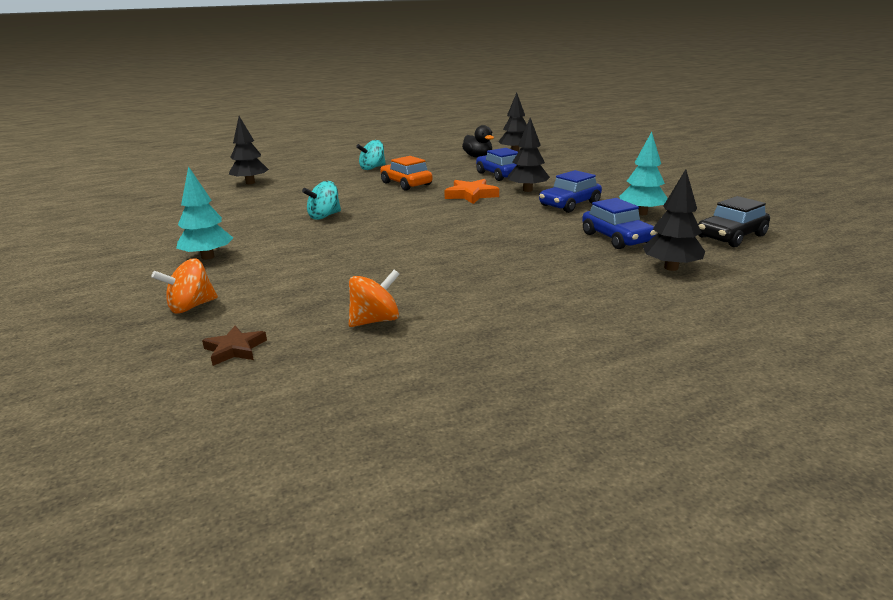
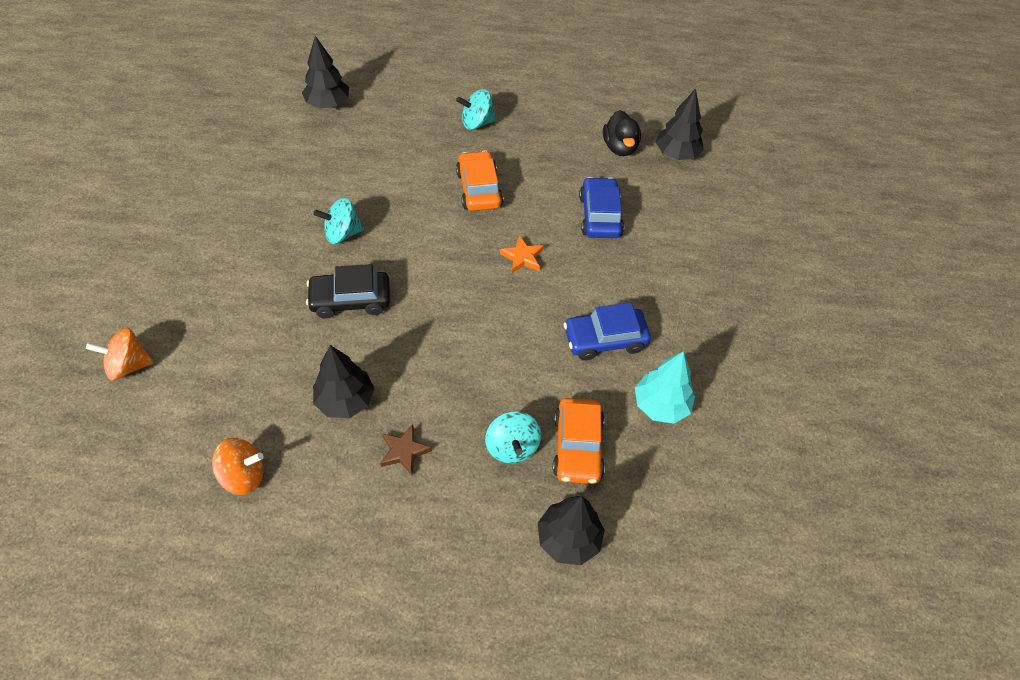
camera: 25 degrees right, 30 degrees up
turquoise tree [176,166,233,260] -> none
brown star [202,326,267,366] -> brown star moved to [380,425,432,475]
orange star [444,179,499,204] -> orange star [500,235,544,273], size x0.66
black tree [508,118,550,192] -> black tree moved to [313,345,375,418]
blue car [582,198,656,249] -> orange car [553,398,605,484]
black car [698,196,770,247] -> black car moved to [306,264,390,319]
none -> turquoise spinning top [485,411,541,463]

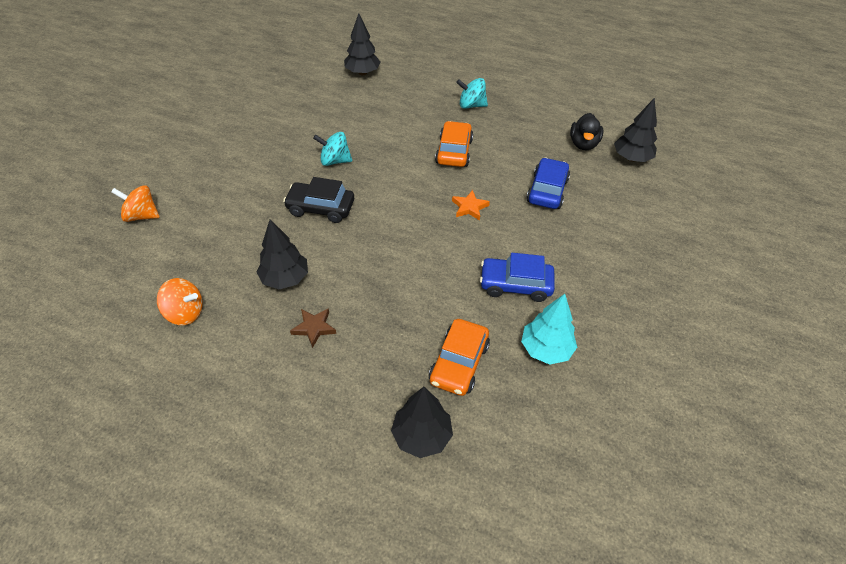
camera: 20 degrees right, 5 degrees down
turquoise spinning top [485,411,541,463] -> none

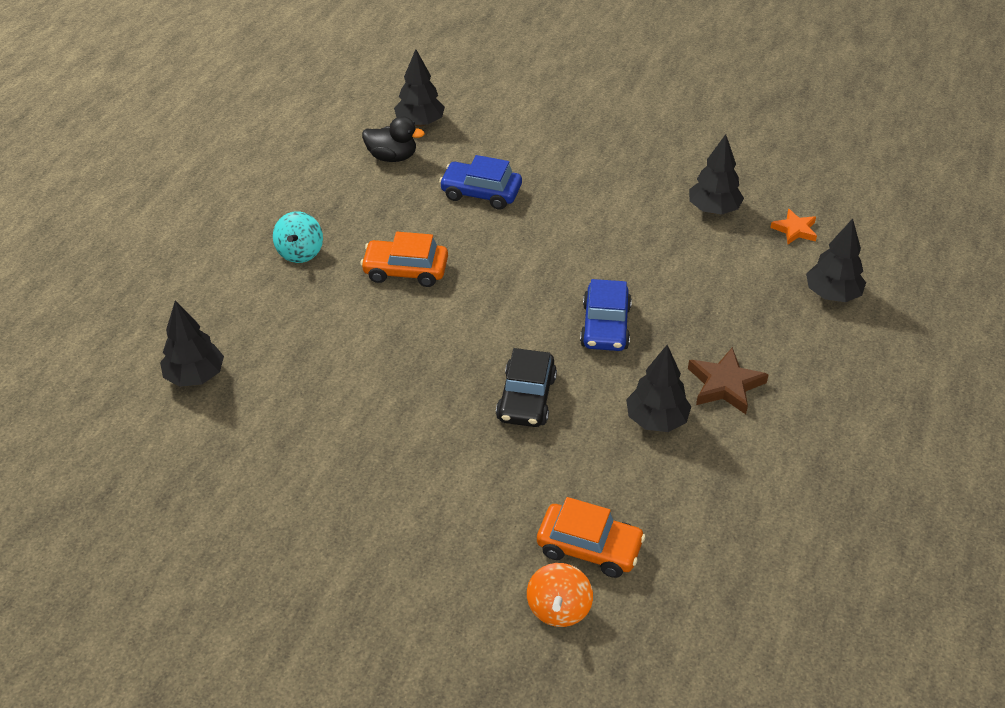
camera: 90 degrees left, 5 degrees down
orange spinning top [157,278,203,325] -> none
brown star [290,308,336,348] -> brown star [688,347,769,414], size x1.51
turquoise spinning top [313,132,352,166] -> none
orange car [429,319,490,396] -> orange car moved to [537,497,646,578]
orange star [452,190,490,220] -> orange star moved to [770,209,817,244]
blue car [480,253,555,302] -> blue car moved to [580,279,632,351]
turquoise tree [521,294,577,364] -> black tree [689,134,744,215]

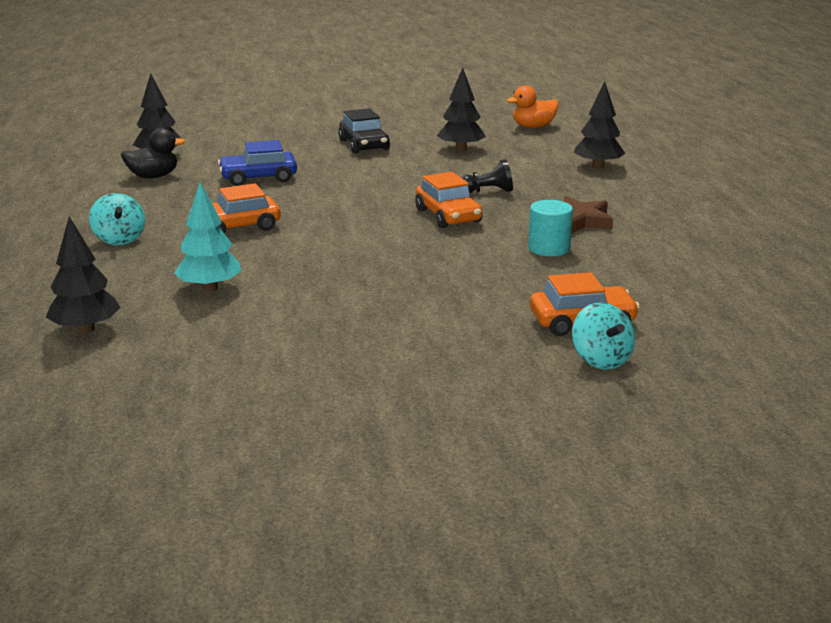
camera: 30 degrees left, 20 degrees down
black car [496,348,557,427] -> black car moved to [338,108,390,154]
orange spinning top [527,563,593,627] -> turquoise spinning top [572,302,635,369]
blue car [580,279,632,351] -> orange car [415,172,483,228]
black tree [626,345,691,432] -> turquoise cylinder [528,200,573,256]
orange star [770,209,817,244] -> none
none -> turquoise tree [174,182,242,292]
none -> black pawn [461,159,513,193]
none -> orange duck [507,85,559,128]

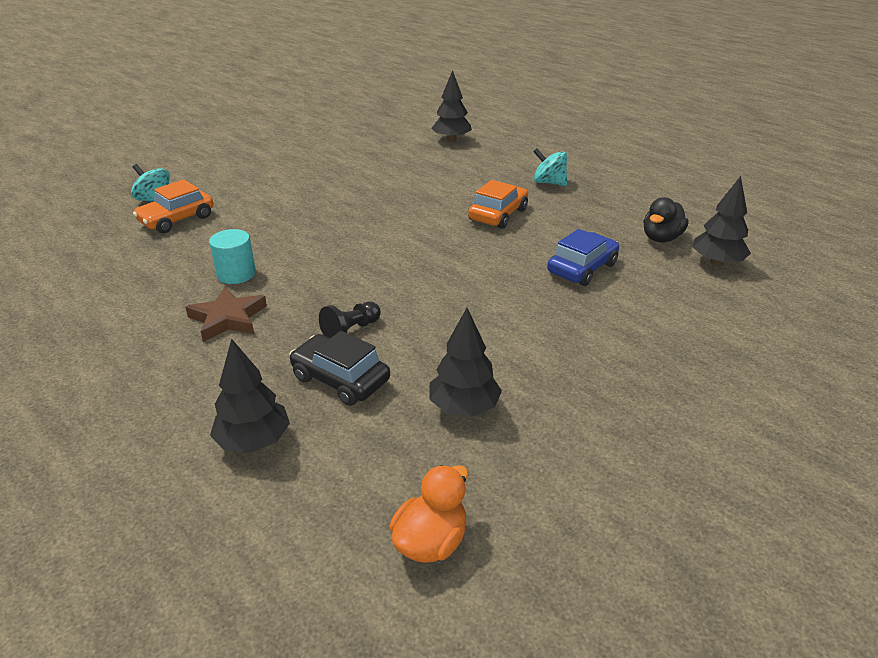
camera: 145 degrees right, 10 degrees up
turquoise tree [174,182,242,292] -> none
black car [338,108,390,154] -> black car moved to [289,331,390,406]
orange car [415,172,483,228] -> none

